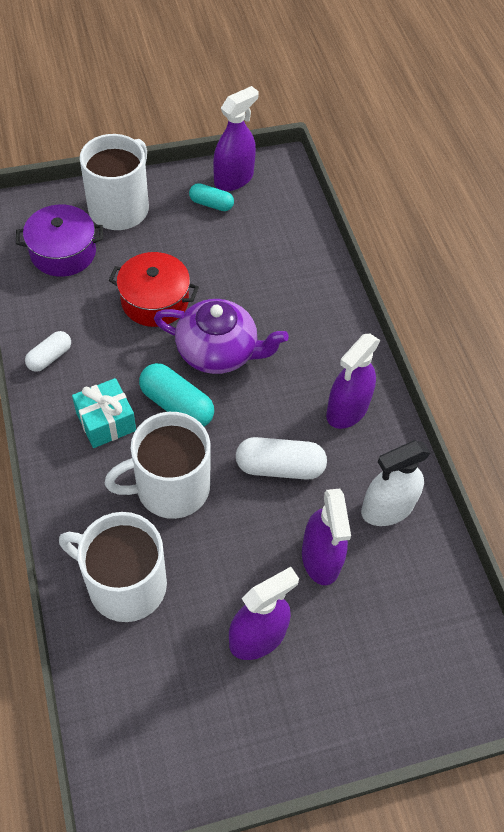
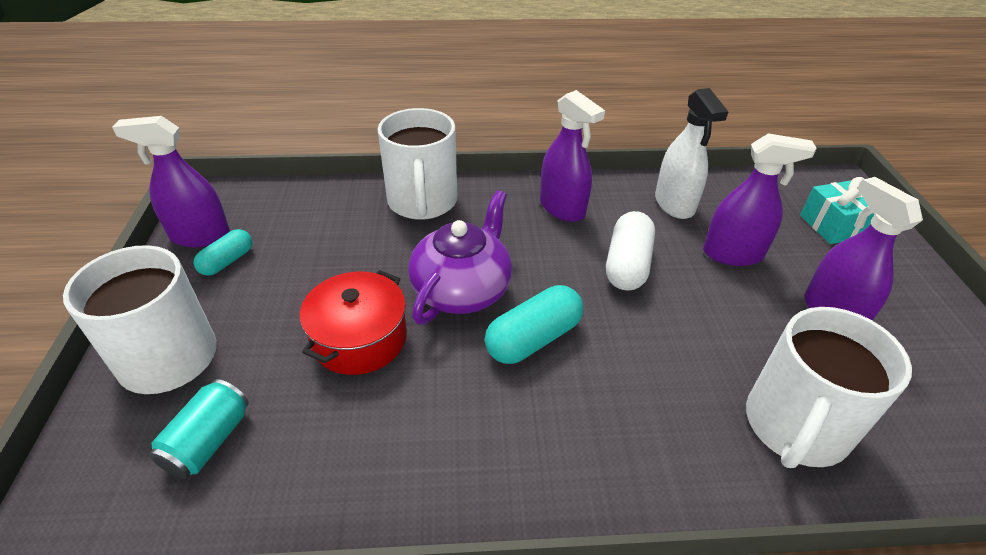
camera: 75 degrees left, 15 degrees down
purple pot [16,205,103,277] -> turquoise can [149,379,249,479]
white capsule [25,331,71,372] -> none
turquoise gift [72,378,136,448] -> turquoise gift moved to [800,177,875,244]
white mug [105,412,211,519] -> white mug moved to [378,108,457,220]
purple spray bottle [213,86,259,191] -> purple spray bottle turned 60 degrees counterclockwise [112,116,230,247]

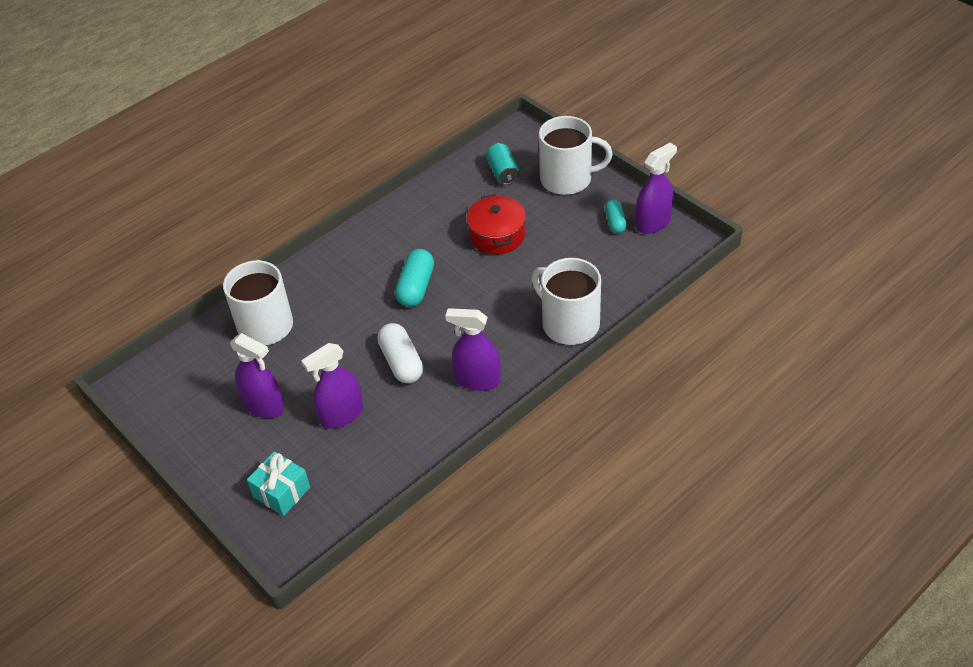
camera: 145 degrees right, 5 degrees up
purple teapot [408,190,512,325] -> none
white spray bottle [655,88,728,219] -> none

